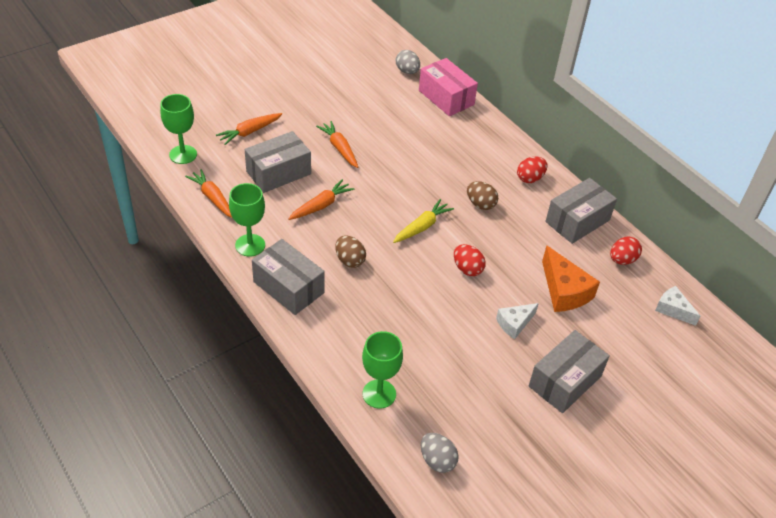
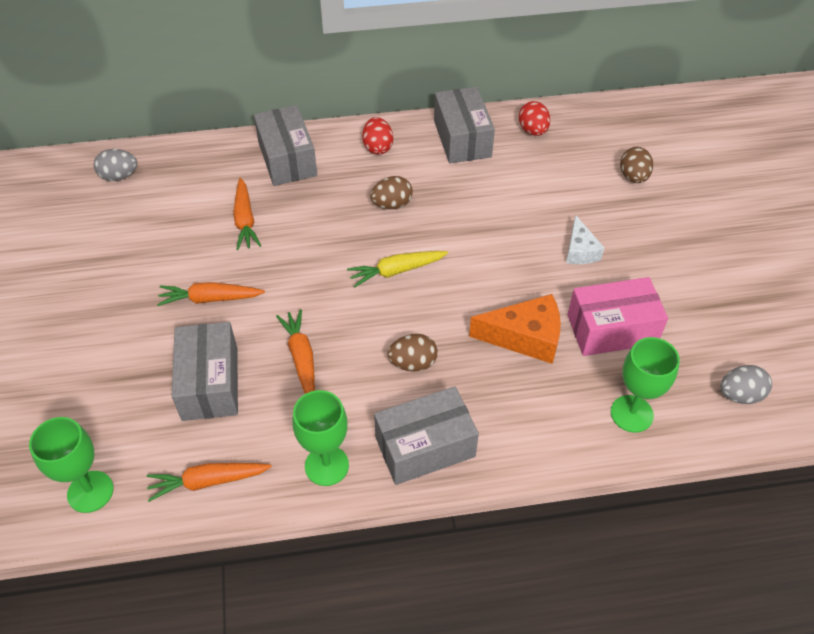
camera: 60 degrees left, 5 degrees up
orange carrot [216,113,282,145] -> orange carrot moved to [233,178,261,250]
yellow carrot [393,199,454,243] -> yellow carrot turned 90 degrees counterclockwise [347,251,448,287]
pink box [419,58,478,116] -> pink box moved to [567,277,668,356]
red egg [454,244,486,276] -> none
grey box [529,330,610,413] -> grey box moved to [254,105,317,186]
orange cheese [542,246,600,312] -> orange cheese moved to [469,294,561,364]
white cheese [655,286,701,326] -> none
none -> brown egg [620,147,653,183]

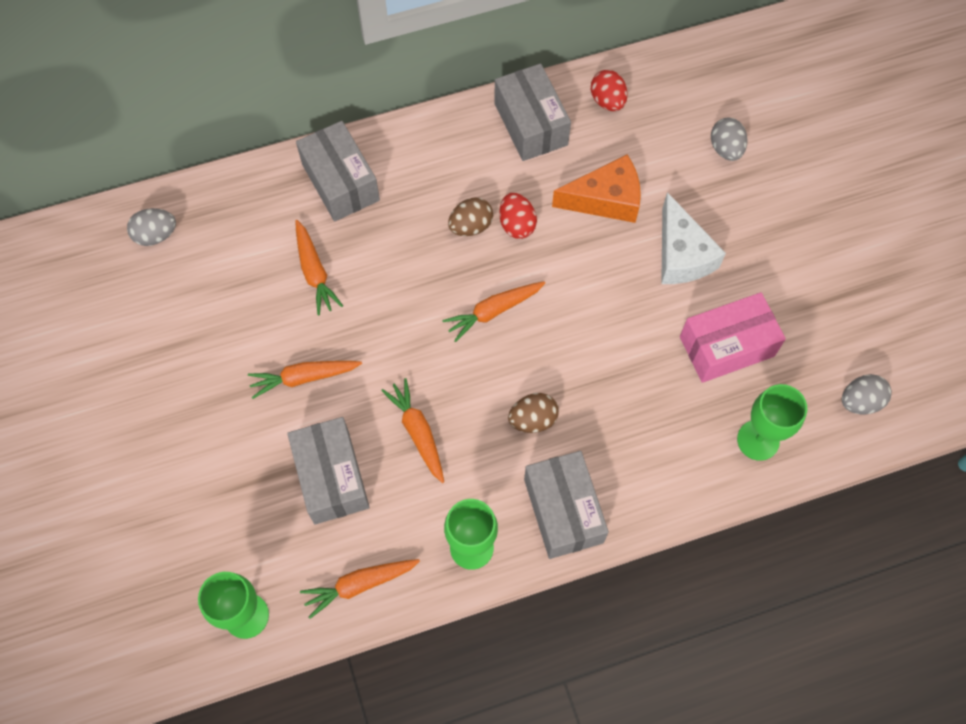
camera: 10 degrees left, 15 degrees up
yellow carrot [347,251,448,287] -> orange carrot [442,281,545,342]
red egg [362,117,393,155] -> red egg moved to [499,193,537,239]
grey box [374,386,479,485] -> grey box turned 75 degrees counterclockwise [524,451,609,559]
orange cheese [469,294,561,364] -> orange cheese moved to [552,154,641,223]
white cheese [566,215,605,264] -> white cheese [661,192,726,284], size x1.61
brown egg [620,147,653,183] -> grey egg [711,118,748,161]

